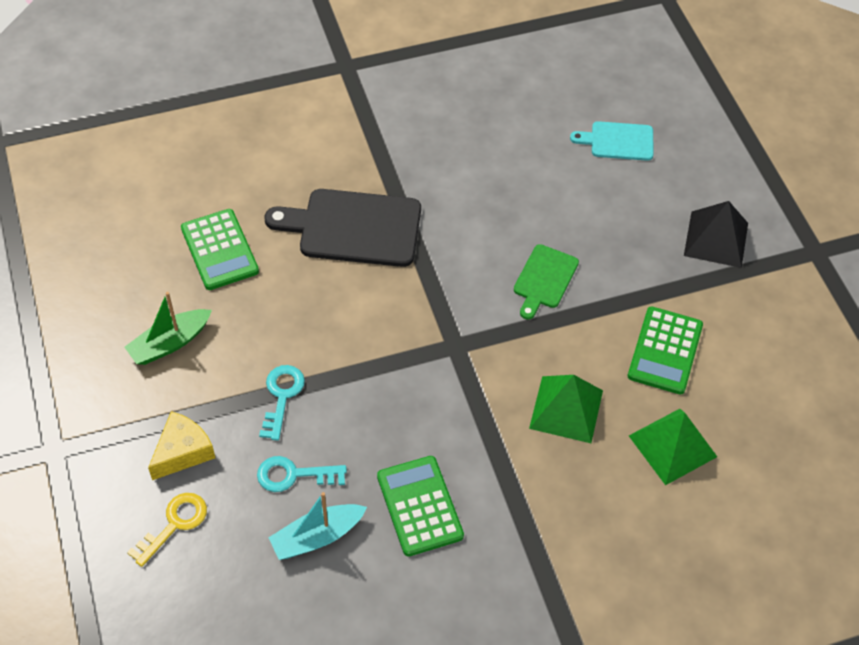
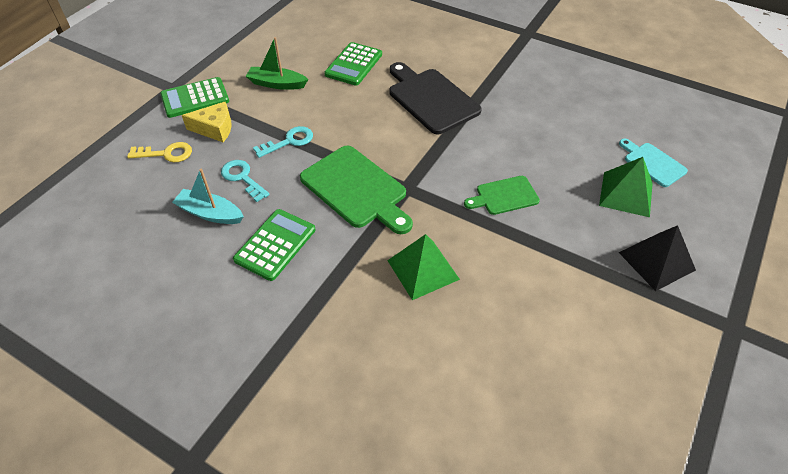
camera: 50 degrees right, 5 degrees down
green calculator [628,306,703,395] -> green calculator moved to [160,77,229,118]
green pyramid [629,409,717,485] -> green pyramid moved to [599,157,653,217]
none -> green cutting board [300,146,413,234]

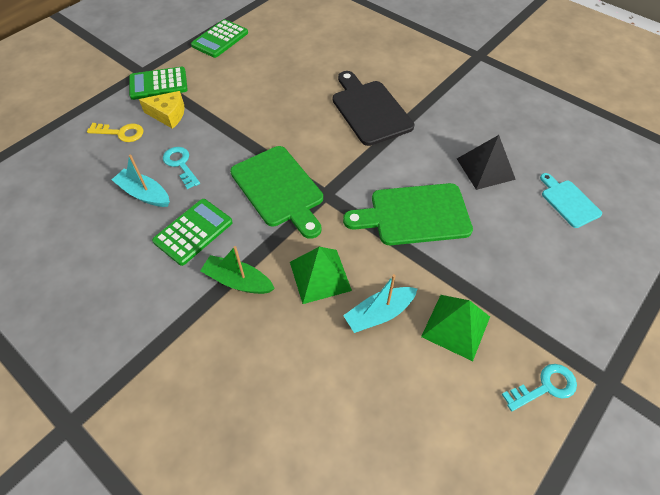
camera: 10 degrees right, 5 degrees up
green boat [246,37,308,90] -> green boat moved to [200,246,275,294]
turquoise key [253,126,313,158] -> turquoise key moved to [502,364,577,411]
green calculator [324,42,382,85] -> green calculator moved to [191,19,248,58]
green cutting board [464,176,540,215] -> green cutting board [343,183,473,245], size x1.77
green pyramid [599,157,653,217] -> green pyramid moved to [421,295,490,361]
black pyramid [618,225,696,291] -> black pyramid moved to [457,135,516,190]
none -> turquoise boat [343,274,418,333]

